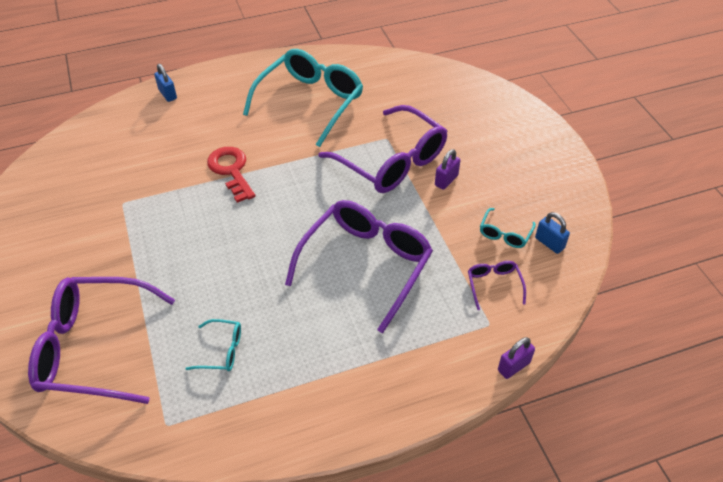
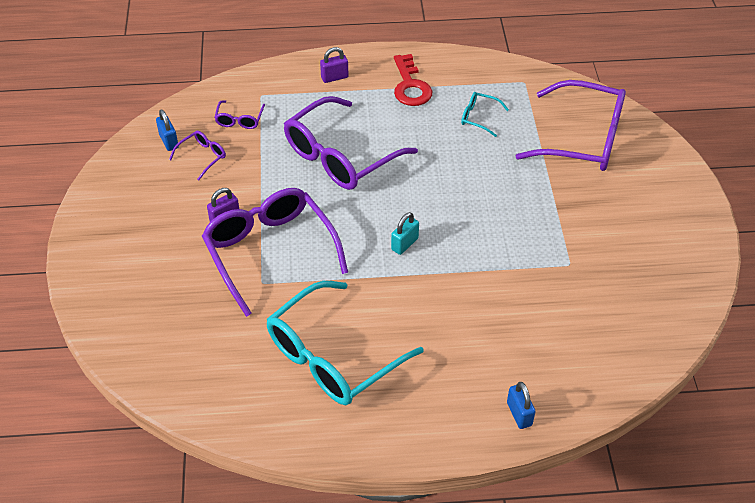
camera: 165 degrees left, 0 degrees up
red key [207,147,256,203] -> red key moved to [394,54,432,106]
turquoise glasses [480,208,536,248] -> purple glasses [169,131,226,180]
purple padlock [498,337,535,379] -> purple padlock moved to [320,47,348,83]
none -> turquoise padlock [391,212,419,255]

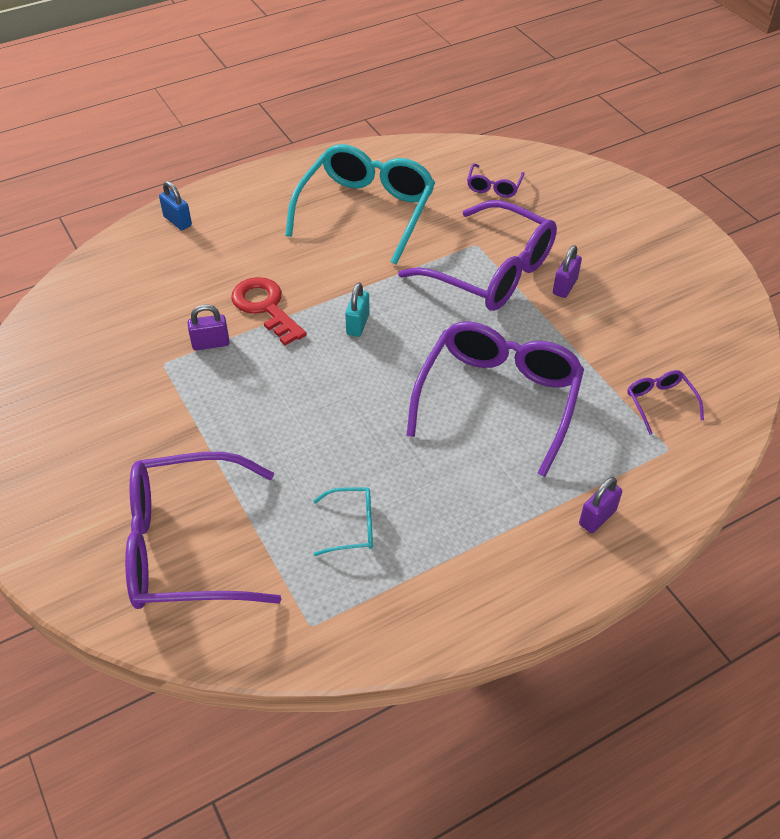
camera: 155 degrees right, 0 degrees up
blue padlock [156,109,179,151] -> none
purple glasses [169,131,226,180] -> purple glasses moved to [467,164,525,198]
red key [394,54,432,106] -> red key moved to [231,277,307,346]
none -> purple padlock [188,304,230,350]

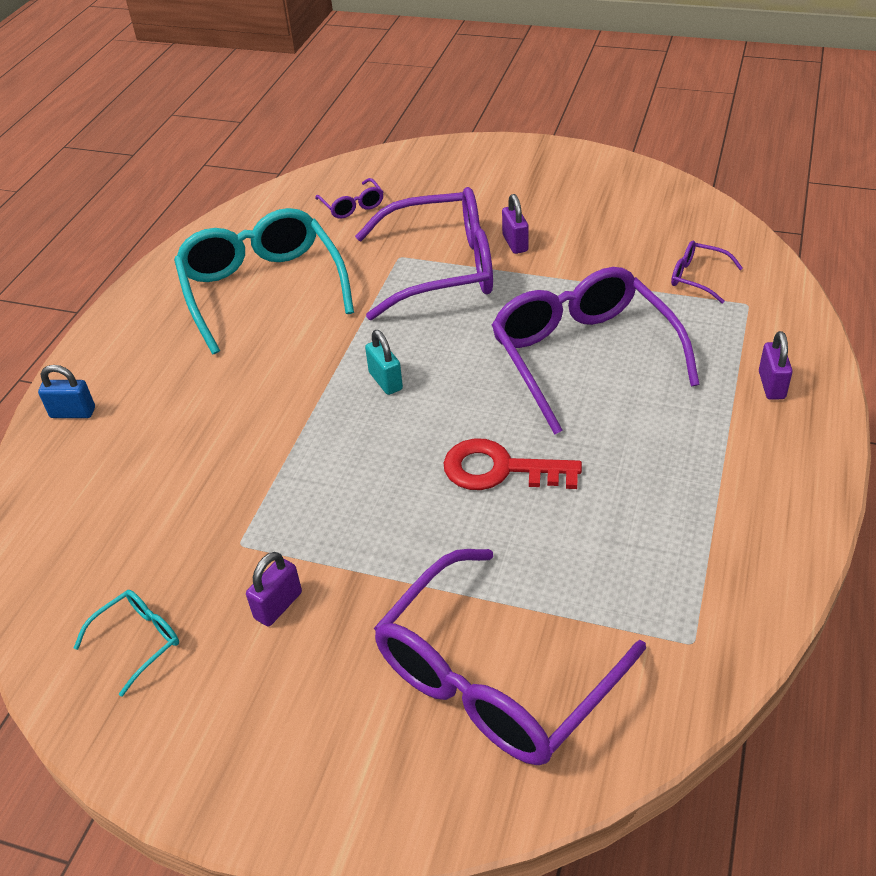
camera: 40 degrees left, 5 degrees down
purple padlock [188,304,230,350] -> purple padlock moved to [246,552,302,626]
red key [231,277,307,346] -> red key moved to [443,438,582,490]
turquoise glasses [313,487,373,556] -> turquoise glasses moved to [74,590,179,697]

